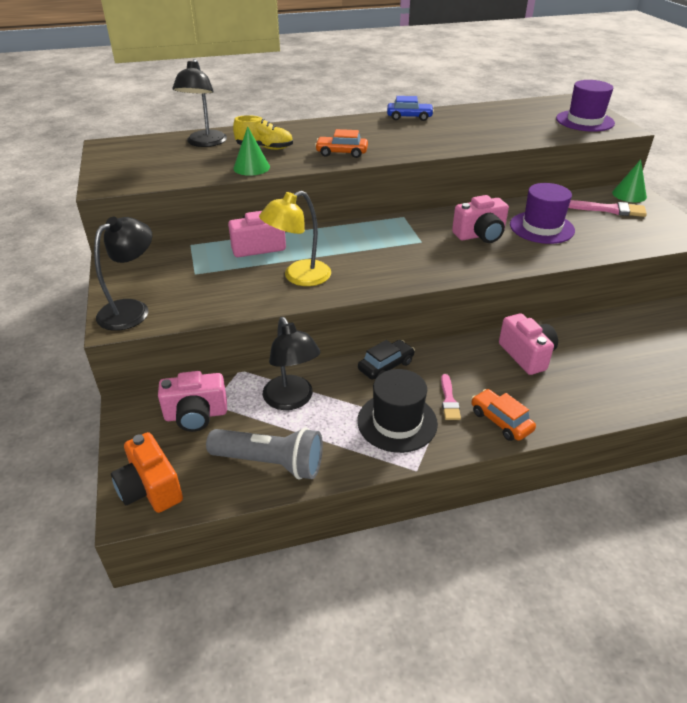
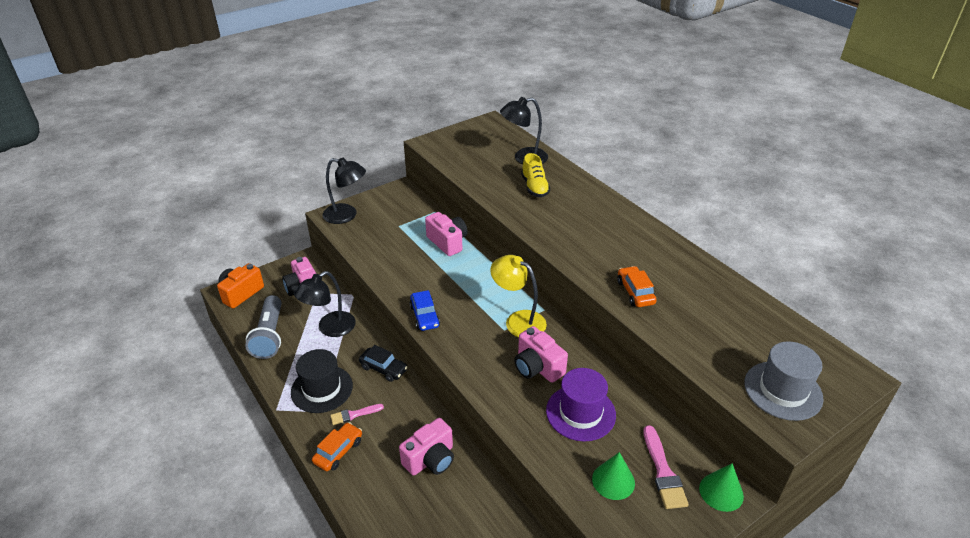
camera: 70 degrees right, 0 degrees up
green cone [233,126,270,176] -> green cone moved to [592,452,635,500]
yellow lamp [259,191,331,286] -> yellow lamp moved to [490,255,547,337]
orange car [315,129,368,158] -> orange car moved to [617,266,657,307]
blue car [387,96,434,121] -> blue car moved to [409,290,440,331]
purple hat [556,80,615,132] -> grey hat [744,341,824,421]

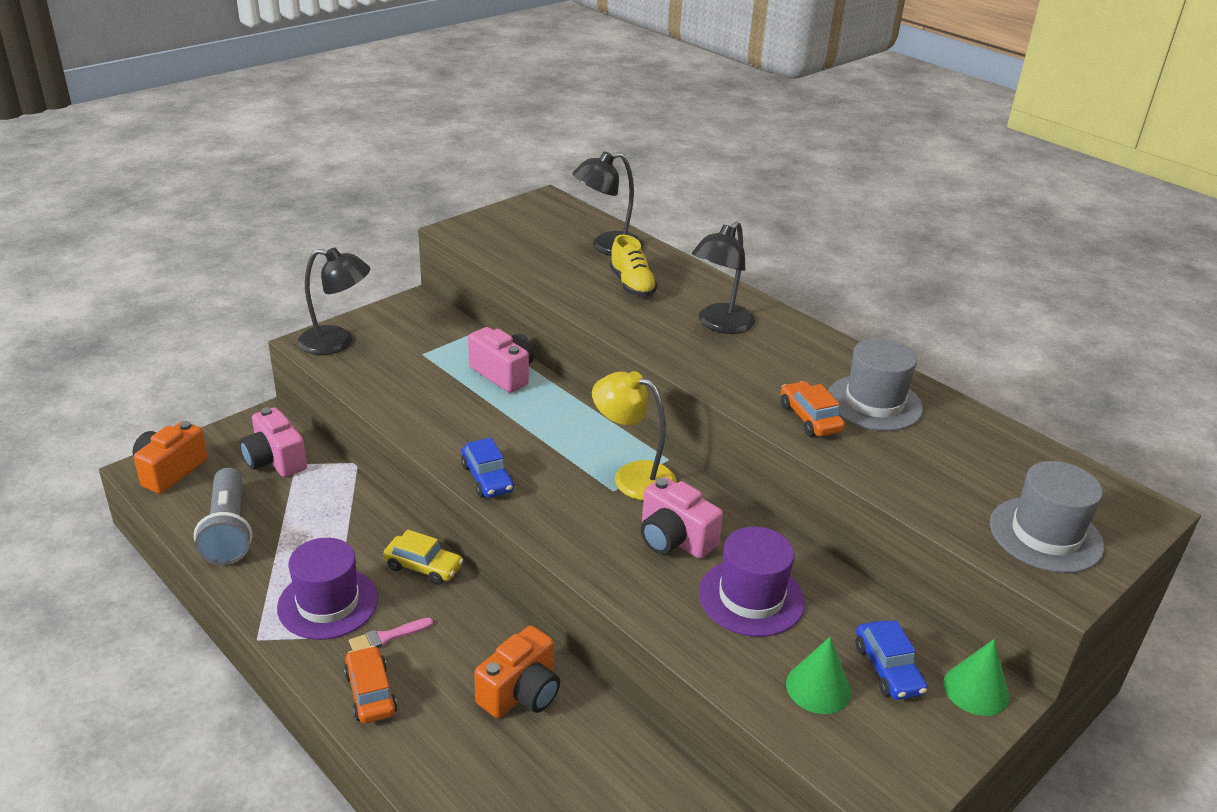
camera: 10 degrees left, 5 degrees down
black hat [291,349,353,413] -> purple hat [277,538,378,640]
black lamp [294,271,356,337] -> black lamp moved to [692,221,755,334]
orange car [312,422,362,471] -> orange car turned 45 degrees counterclockwise [344,646,397,724]
black car [359,345,408,382] -> yellow car [383,530,463,585]
pink camera [399,418,454,476] -> orange camera [474,625,560,718]
pink brush [643,425,689,509] -> blue car [855,620,927,700]
none -> grey hat [828,338,923,431]

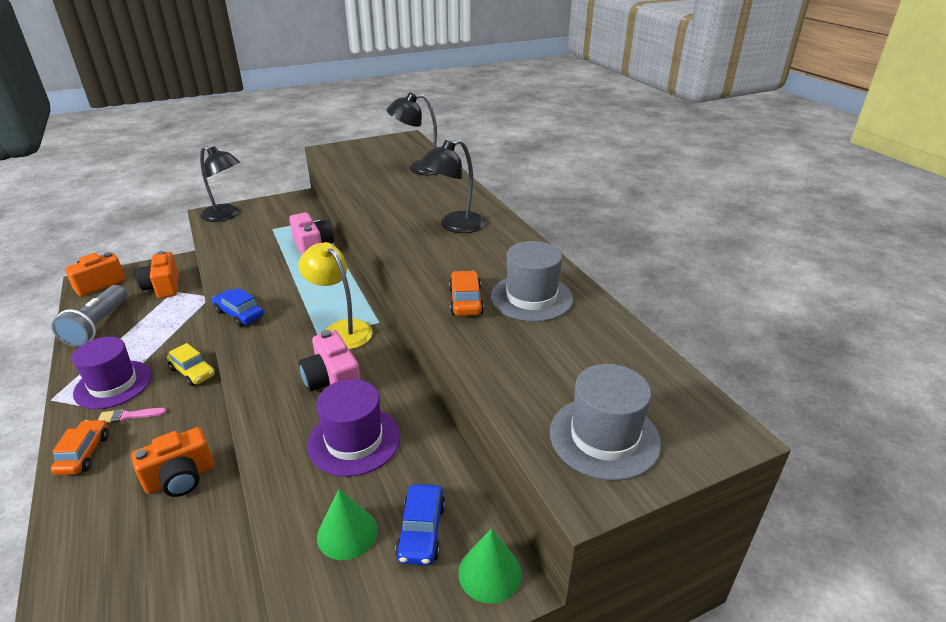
camera: 20 degrees right, 0 degrees up
pink camera [240,407,307,477] -> orange camera [136,251,179,298]
blue car [461,438,514,498] -> blue car turned 135 degrees clockwise [212,288,264,327]
yellow shoe [609,235,658,297] -> none

